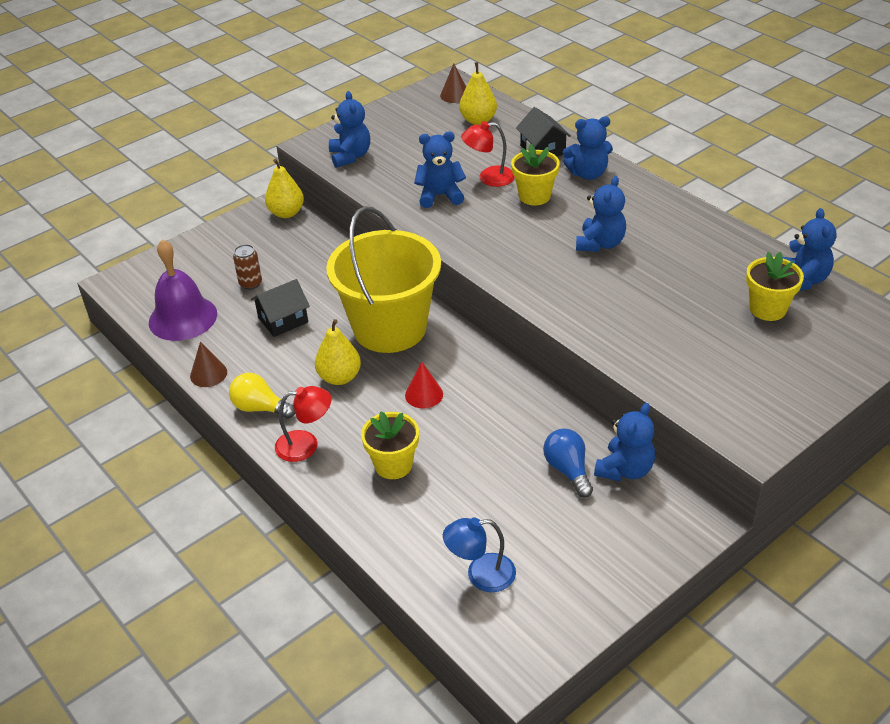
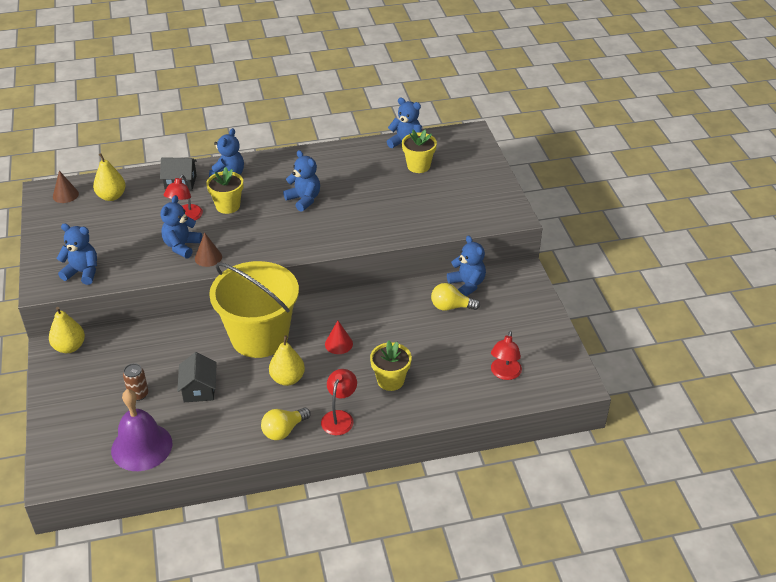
camera: 65 degrees left, 0 degrees up
brown cone [190,341,227,387] -> brown cone moved to [195,233,222,267]
blue lamp [443,517,516,592] -> red lamp [491,331,522,380]
blue light bulb [543,428,593,498] -> yellow light bulb [431,283,480,311]

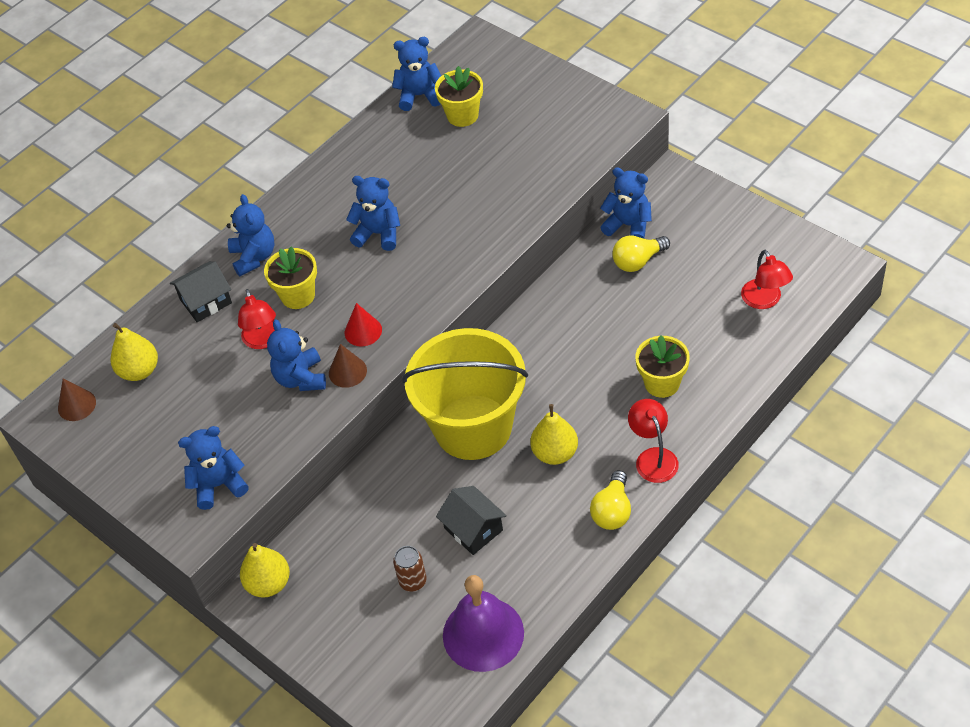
camera: 30 degrees left, 10 degrees up
red cone [325,320,353,354] -> red cone moved to [345,303,382,346]

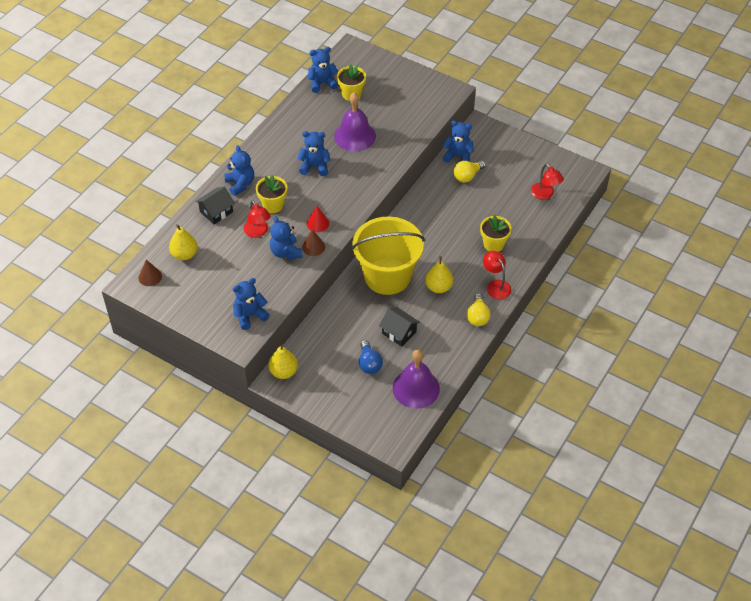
camera: 15 degrees left, 0 degrees up
brown can [393,546,427,592] -> blue light bulb [359,340,383,374]
none -> purple bell [334,92,376,151]

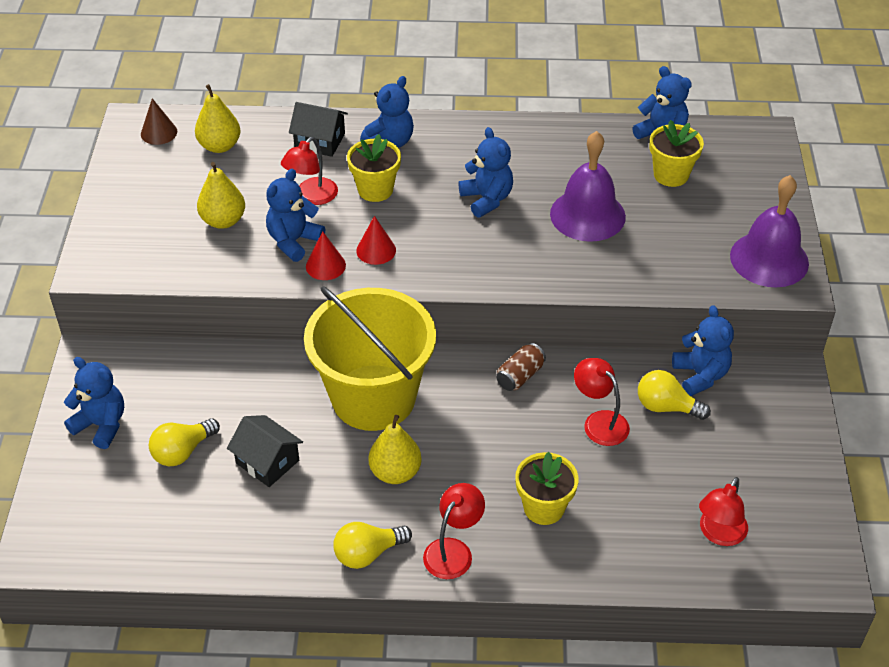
camera: 60 degrees right, 5 degrees down
blue teddy bear [233,278,270,330] -> blue teddy bear moved to [64,357,124,449]
yellow pear [268,344,298,379] -> yellow pear moved to [197,162,245,229]
brown cone [302,229,325,256] -> red cone [306,231,346,280]
blue light bulb [359,340,383,374] -> yellow light bulb [149,418,220,466]
black house [379,307,420,347] -> black house turned 60 degrees counterclockwise [227,415,303,487]
purple bell [393,349,440,409] -> purple bell moved to [730,175,809,287]
none -> brown can [496,343,546,391]
none -> red lamp [574,358,630,446]

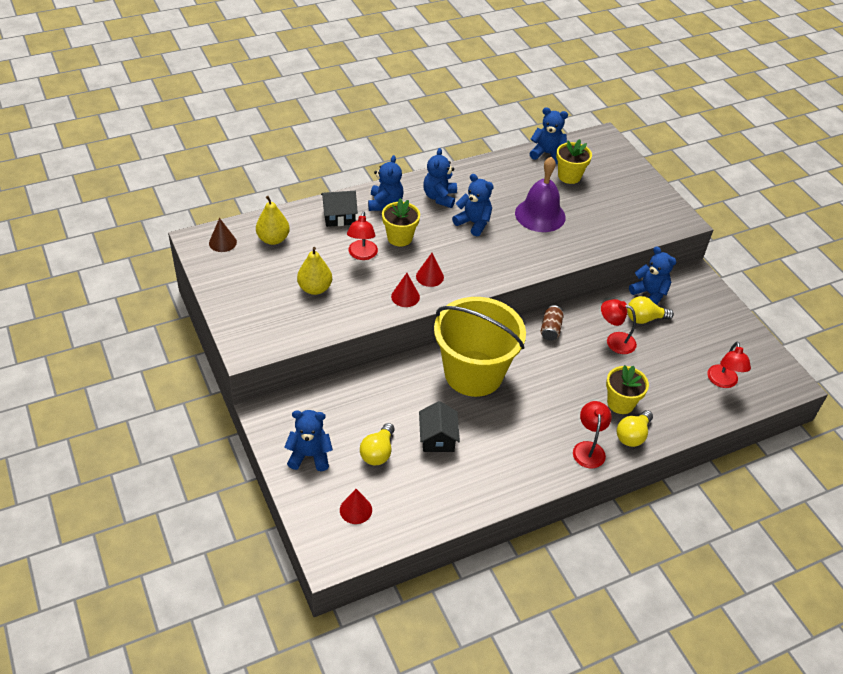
camera: 30 degrees left, 0 degrees up
black house [227,415,303,487] -> black house turned 75 degrees clockwise [419,401,460,452]
blue teddy bear [266,169,325,262] -> blue teddy bear moved to [423,148,457,208]
yellow light bulb [334,522,412,569] -> yellow light bulb moved to [617,410,653,447]
yellow pear [369,415,422,484] -> none
purple bell [730,175,809,287] -> none
none -> red cone [340,489,372,524]

